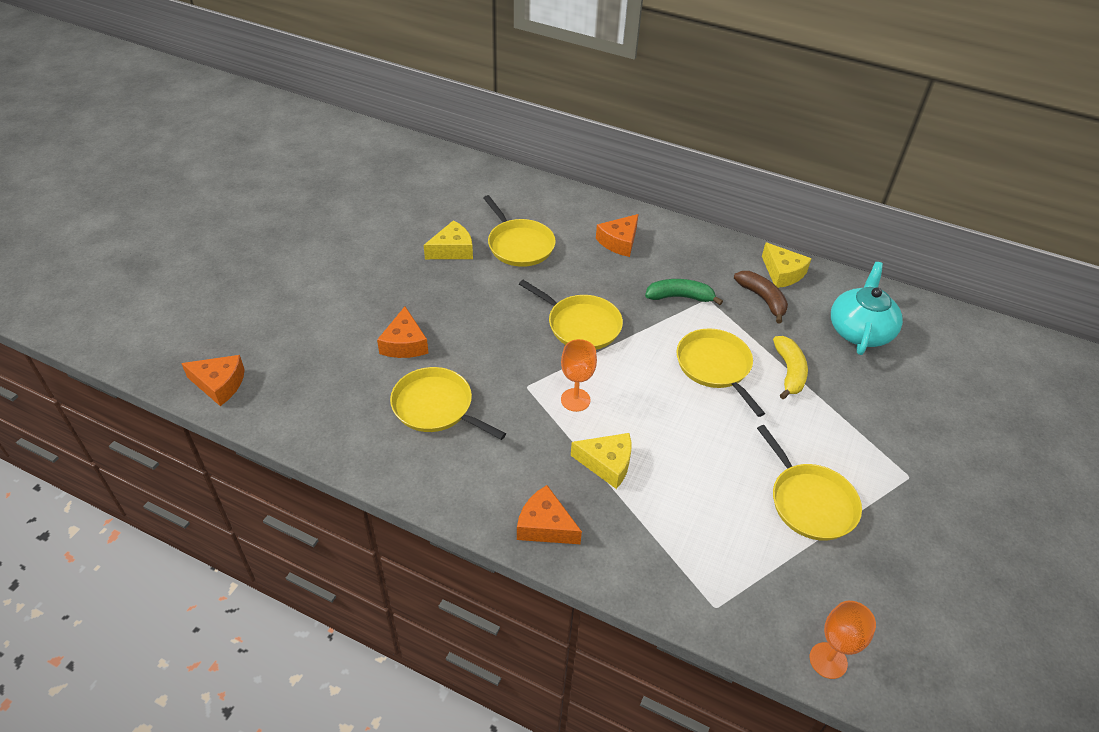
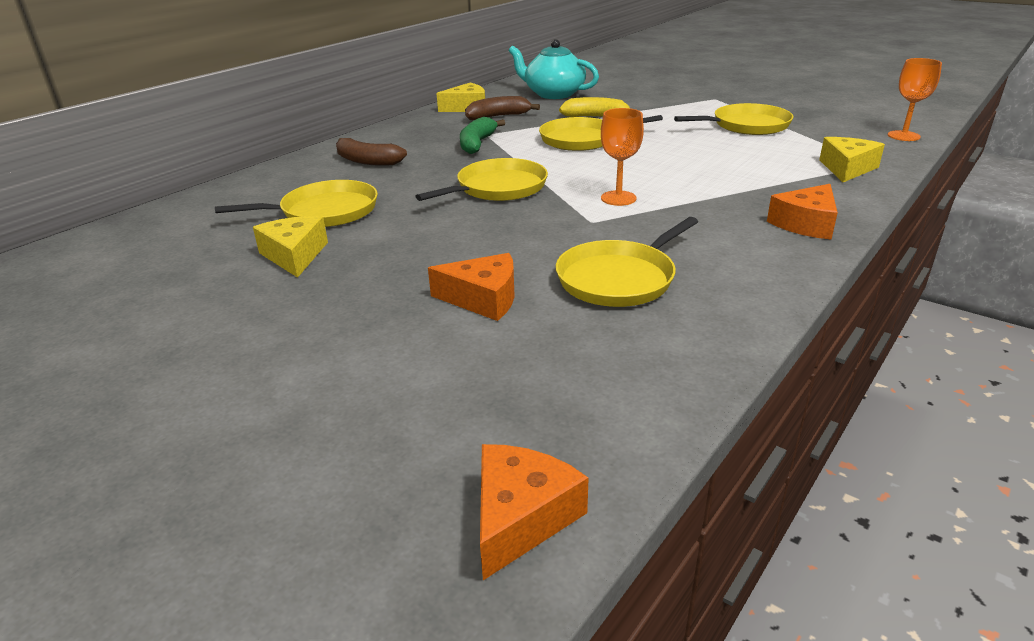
camera: 75 degrees left, 15 degrees down
yellow cheese [571,433,631,489] -> yellow cheese moved to [819,137,885,182]
orange cheese [596,214,639,257] -> brown banana [336,138,407,166]

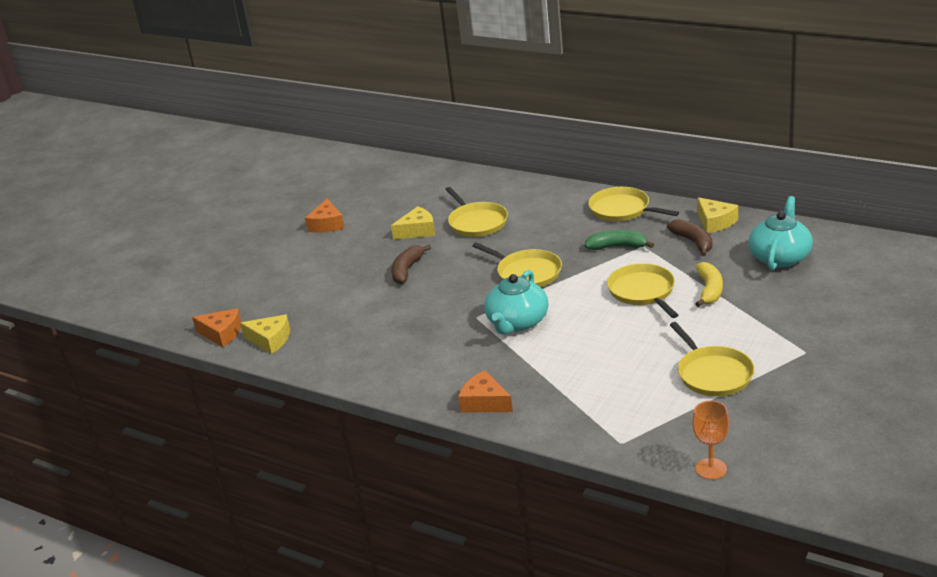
camera: 85 degrees right, 0 degrees up
brown banana [336,138,407,166] -> brown banana moved to [391,245,431,284]
orange cheese [428,253,515,321] -> orange cheese moved to [305,198,345,233]
yellow pan [556,217,698,307] -> yellow pan moved to [588,187,679,221]
orange goblet [601,108,644,206] -> turquoise teapot [484,270,548,335]
yellow cheese [819,137,885,182] -> yellow cheese moved to [240,314,290,354]

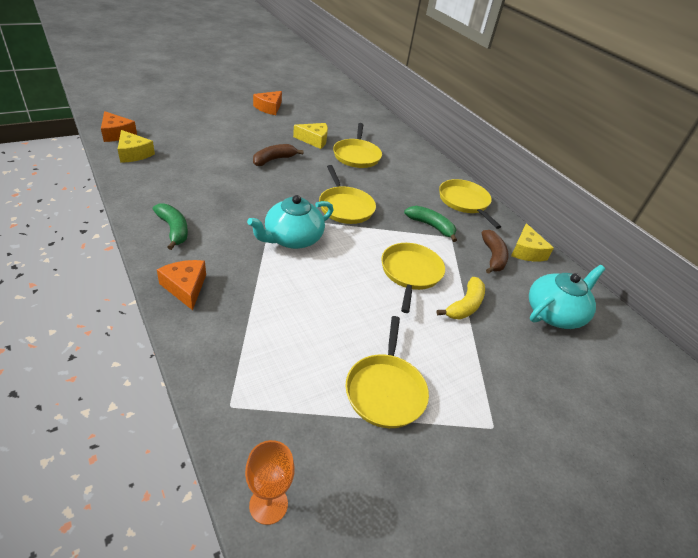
camera: 20 degrees right, 10 degrees up
none -> green banana [153,203,188,250]

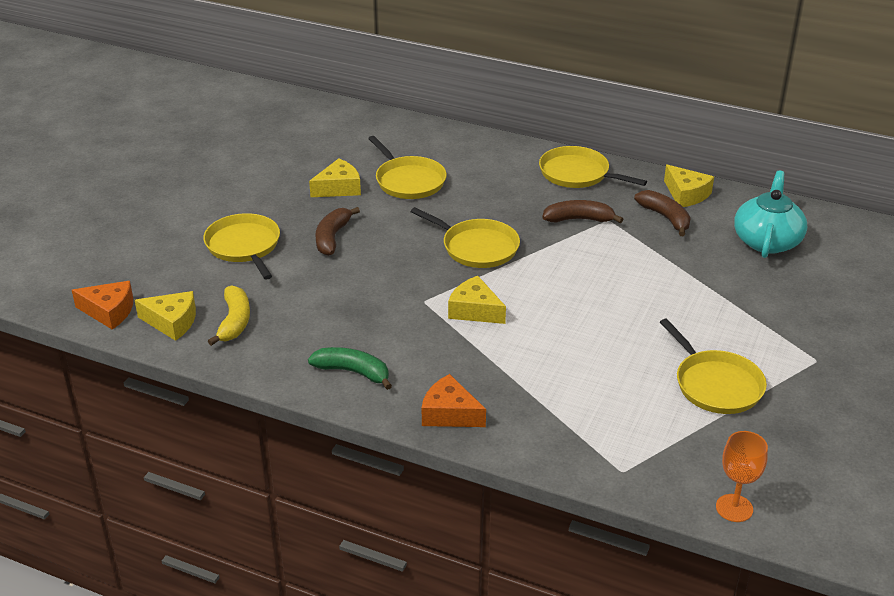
camera: 30 degrees left, 5 degrees down
turquoise teapot [247,195,333,249] -> yellow cheese [448,276,506,324]
orange cheese [253,91,282,115] -> none
yellow pan [381,243,445,313] -> yellow pan moved to [203,213,280,280]
green banana [404,206,457,242] -> brown banana [542,200,623,223]
yellow banana [437,277,485,319] -> yellow banana moved to [208,285,250,346]

